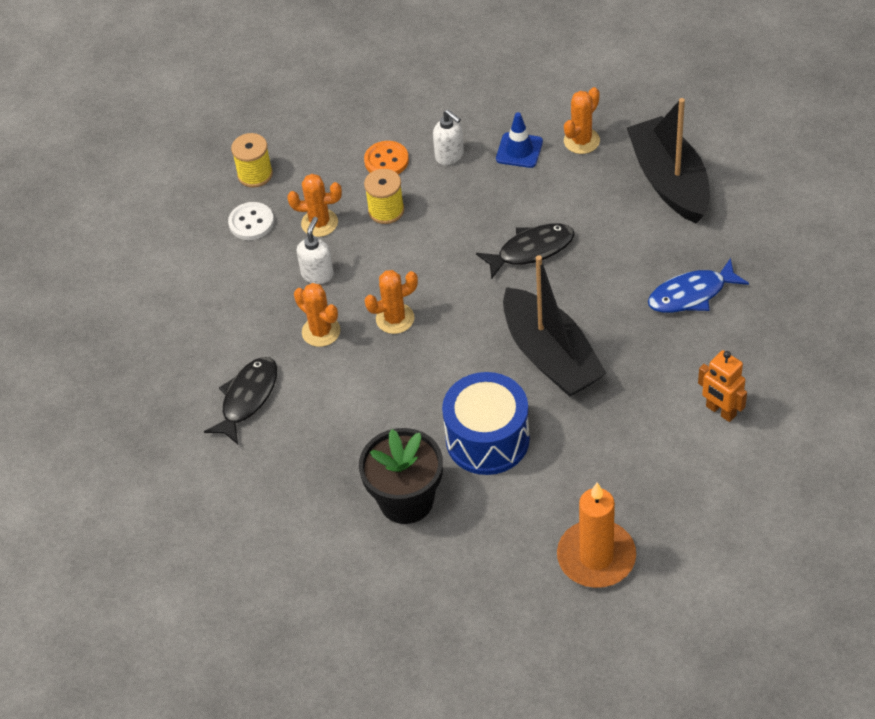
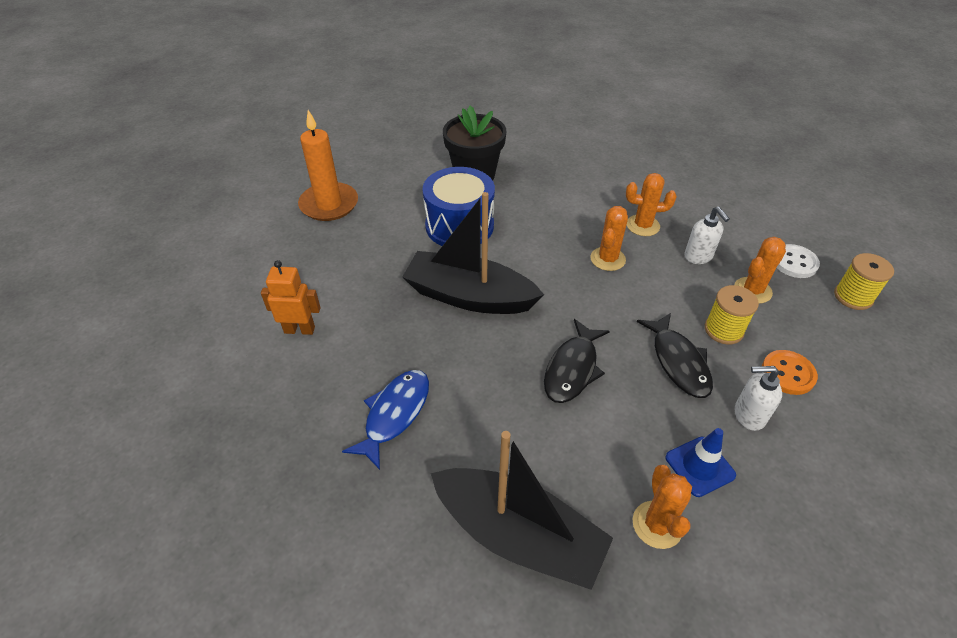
camera: 135 degrees right, 5 degrees down
black fish [204,357,277,444] -> black fish moved to [637,313,713,398]

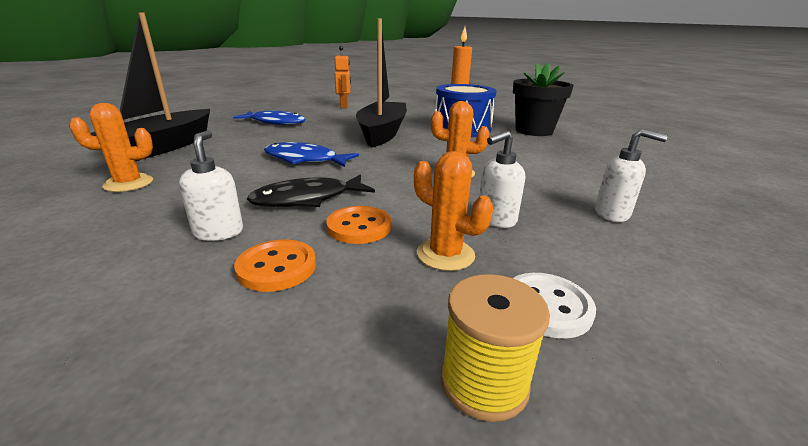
camera: 80 degrees right, 20 degrees down
black fish [544,319,610,403] -> blue fish [264,142,359,167]
orange cactus [626,173,677,236] -> none
blue traffic cone [665,428,736,497] -> none
yellow spool [705,285,759,345] -> orange button [326,206,391,244]
none -> white soap dispenser [595,129,668,222]

